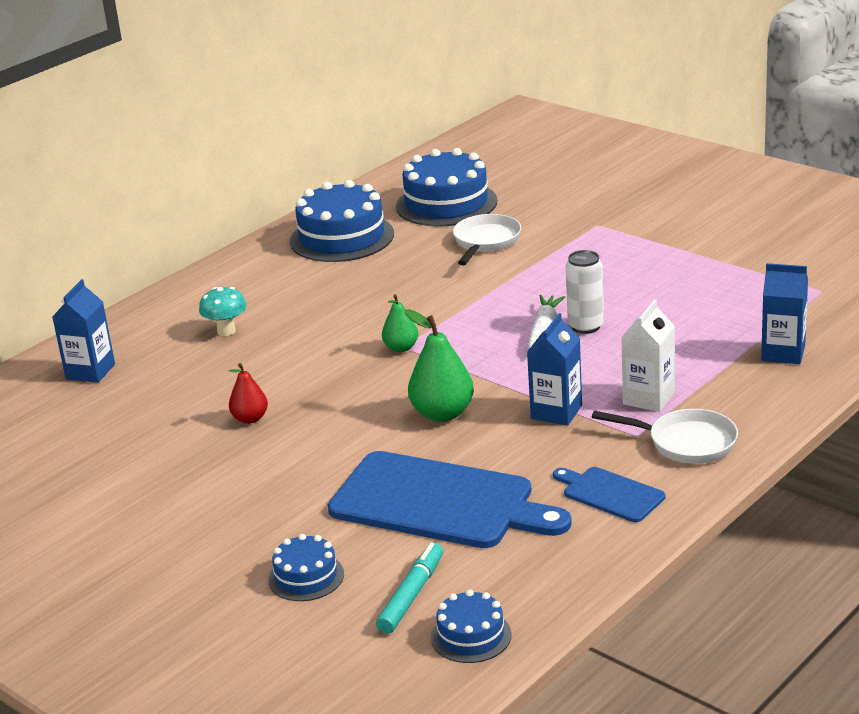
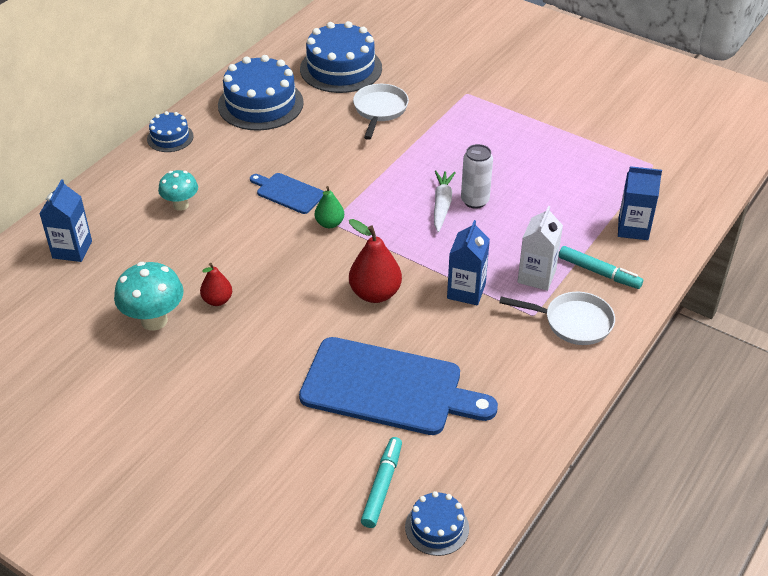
camera: 10 degrees left, 15 degrees up
blue cake [268,534,344,601] -> blue cake moved to [147,111,194,152]
green pear [405,309,474,422] -> red pear [349,219,402,303]
blue cutting board [553,467,665,522] -> blue cutting board moved to [250,173,324,214]
none -> turquoise mushroom [114,262,184,331]
none -> turquoise marker [559,246,643,289]

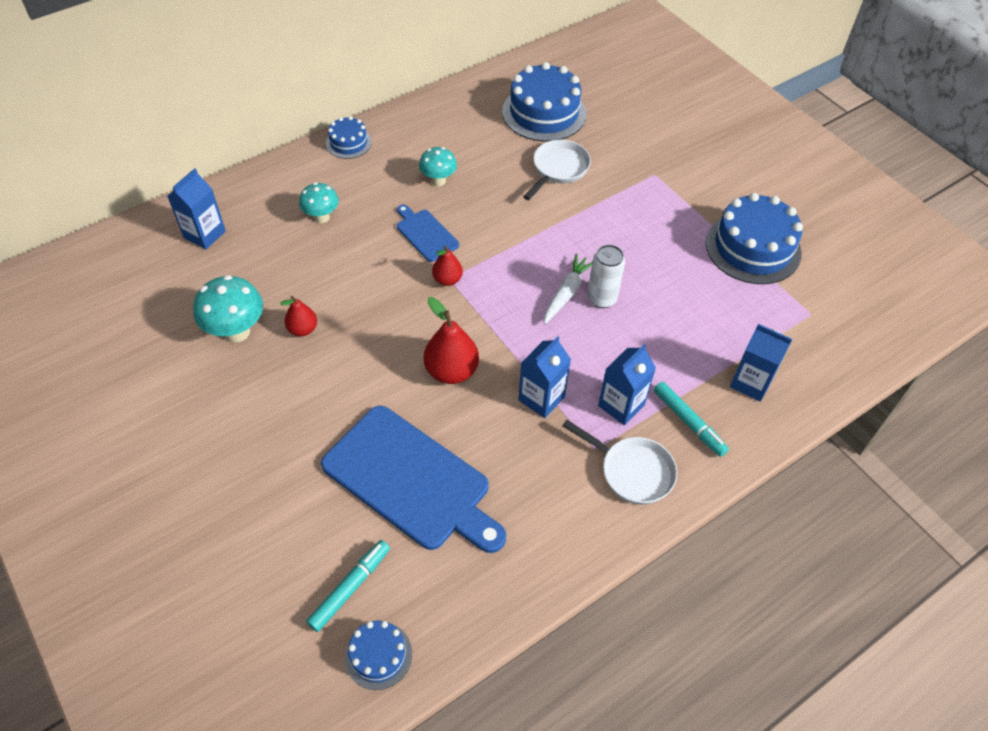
camera: 20 degrees right, 10 degrees up
blue cake [218,55,304,131] -> blue cake moved to [706,193,803,284]
green pear [315,186,344,228] -> red pear [432,246,463,286]
white carton [518,206,563,291] -> blue carton [598,344,656,425]
none -> turquoise mushroom [419,147,457,186]

